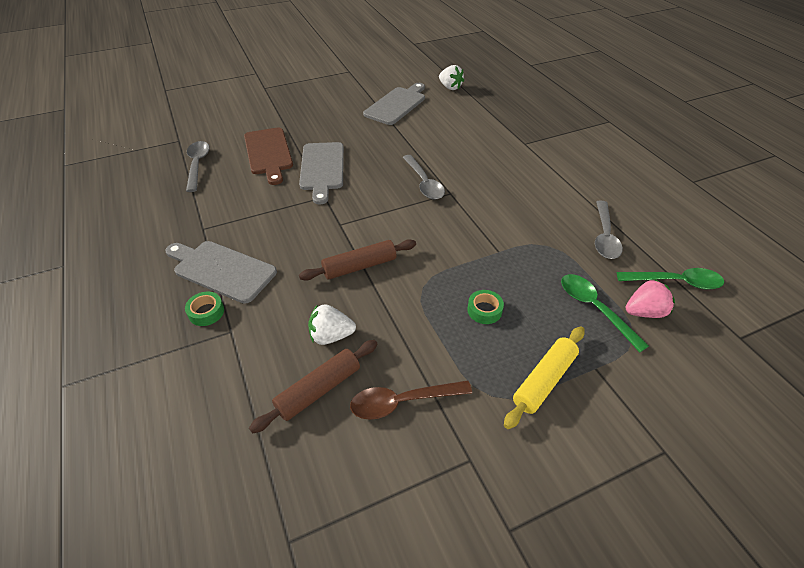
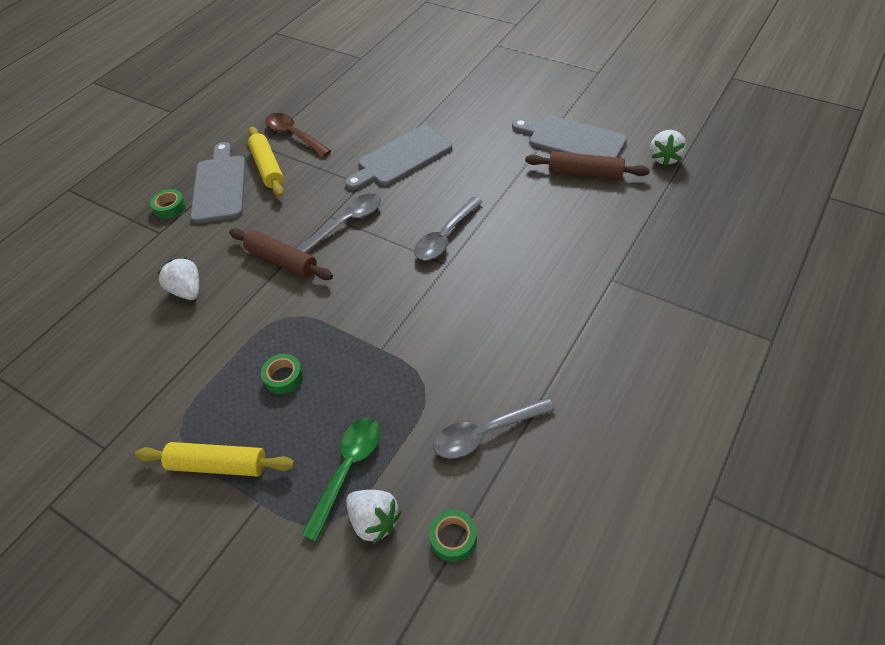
camera: 60 degrees right, 5 degrees up
grey spoon [186,141,210,192] -> grey spoon moved to [296,193,381,253]
brown cutting board [244,127,293,185] -> none
brown rolling pin [249,340,377,434] -> brown rolling pin moved to [525,151,650,179]
brown spoon [350,380,472,420] -> brown spoon moved to [265,113,331,157]
grey cutting board [363,83,425,125] -> grey cutting board turned 150 degrees counterclockwise [512,116,627,158]
green spoon [617,268,724,289] -> green tape [429,510,477,562]
pink strawberry [626,279,675,318] -> white strawberry [346,490,401,544]
none -> yellow rolling pin [248,127,284,197]

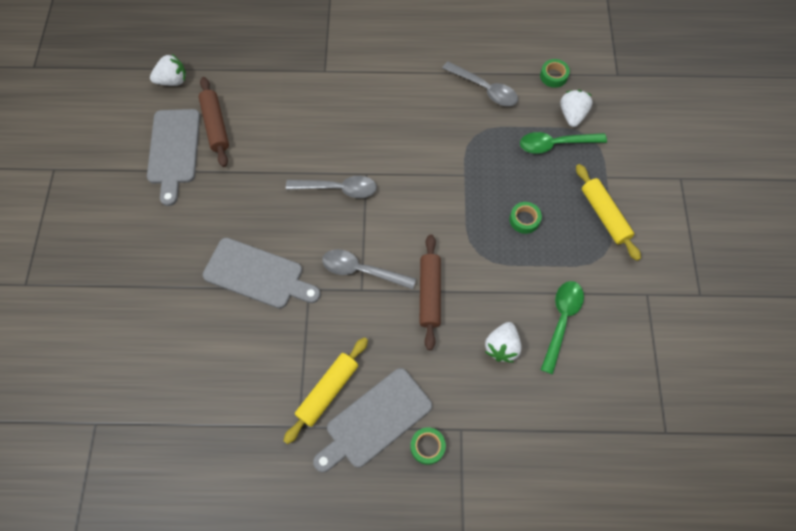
camera: 125 degrees left, 15 degrees up
brown spoon [265,113,331,157] -> none
none -> green spoon [541,281,584,374]

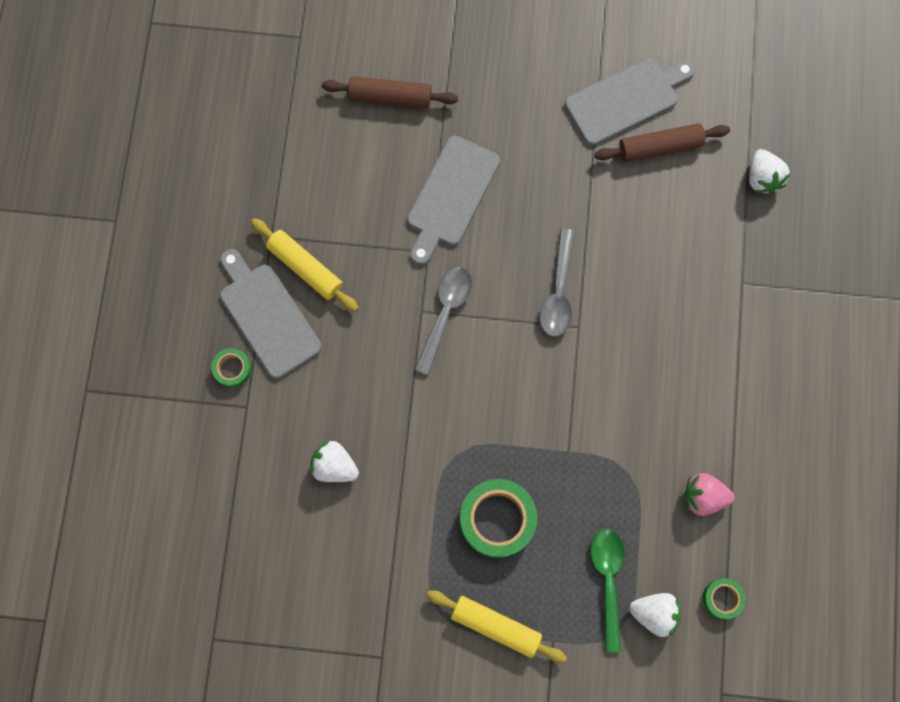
camera: 95 degrees right, 10 degrees up
grey cutting board [147,109,200,206] -> grey cutting board turned 150 degrees clockwise [565,58,695,146]
white strawberry [150,54,186,86] -> white strawberry moved to [749,149,790,194]
brown rolling pin [420,234,441,350] -> brown rolling pin moved to [322,76,458,108]
grey spoon [443,61,518,106] -> pink strawberry [684,473,735,516]
green tape [509,202,542,234] -> green tape [460,479,537,558], size x1.96
green spoon [541,281,584,374] -> none
yellow rolling pin [576,164,641,261] -> yellow rolling pin turned 45 degrees clockwise [427,590,567,663]

